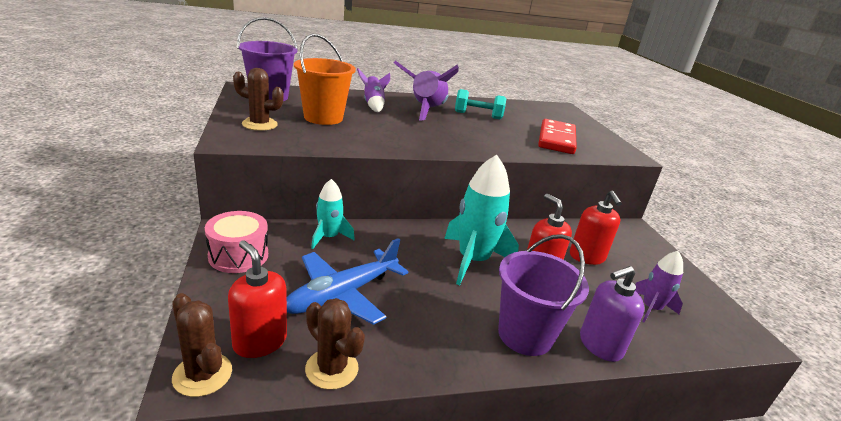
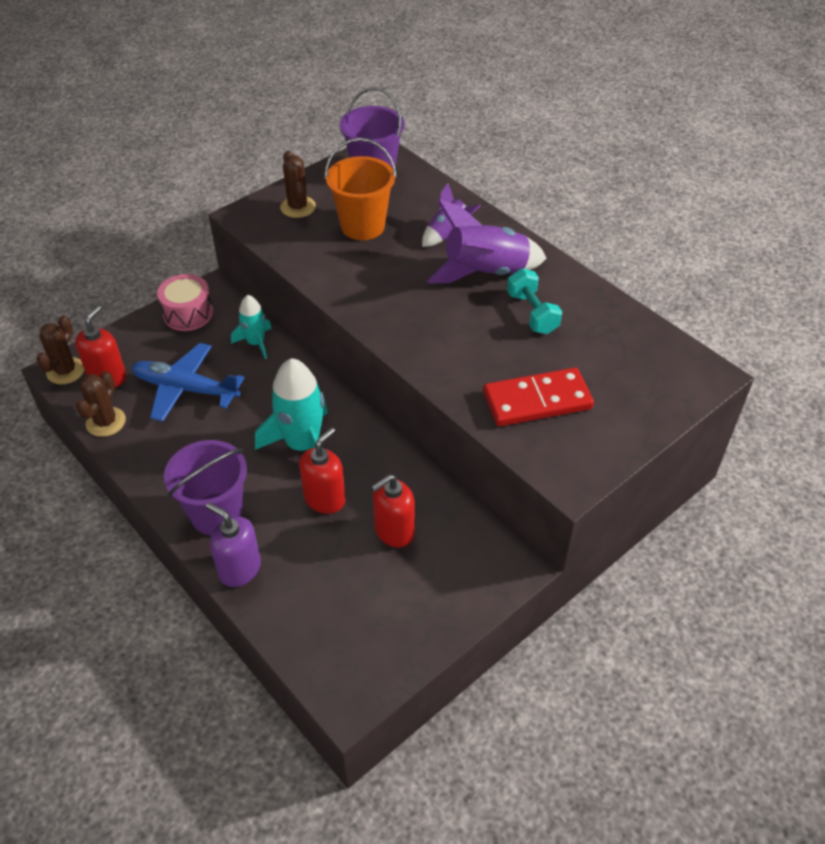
camera: 65 degrees right, 20 degrees up
purple rocket [635,251,683,323] -> none

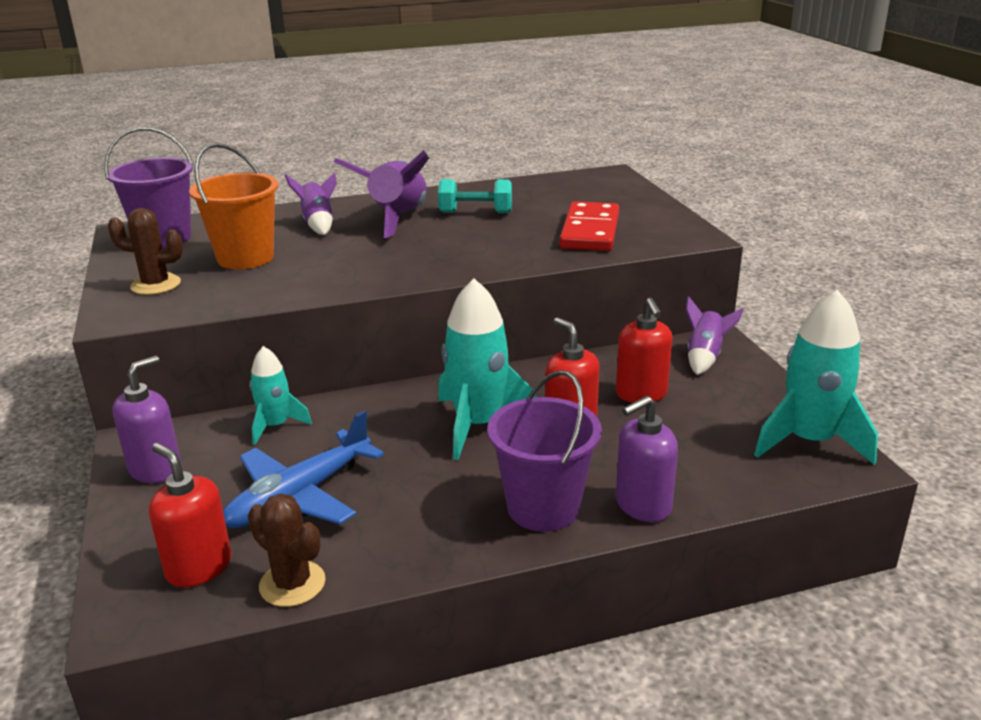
camera: 65 degrees left, 20 degrees down
brown cactus [36,316,84,384] -> none
pink drum [157,274,213,331] -> purple soap dispenser [112,356,181,483]
none -> purple rocket [686,296,744,375]
none -> turquoise rocket [754,290,878,465]

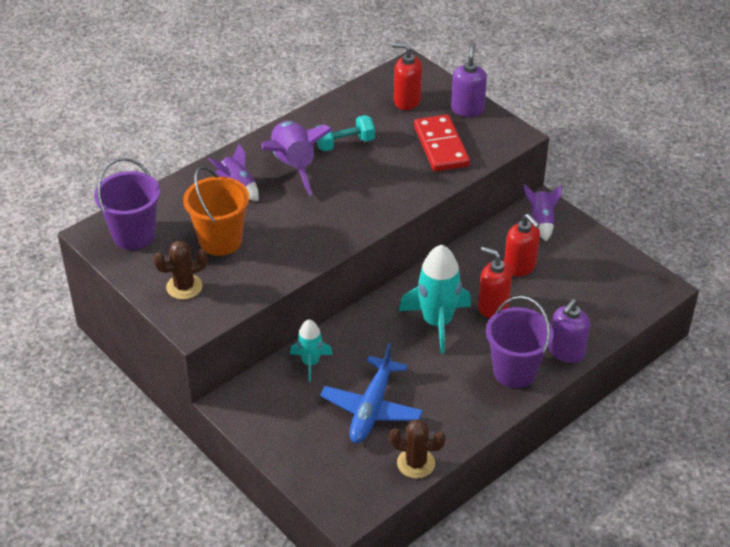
camera: 25 degrees left, 15 degrees up
purple soap dispenser [112,356,181,483] -> purple soap dispenser moved to [451,45,487,117]
red soap dispenser [149,443,232,587] -> red soap dispenser moved to [392,43,422,110]
turquoise rocket [754,290,878,465] -> none

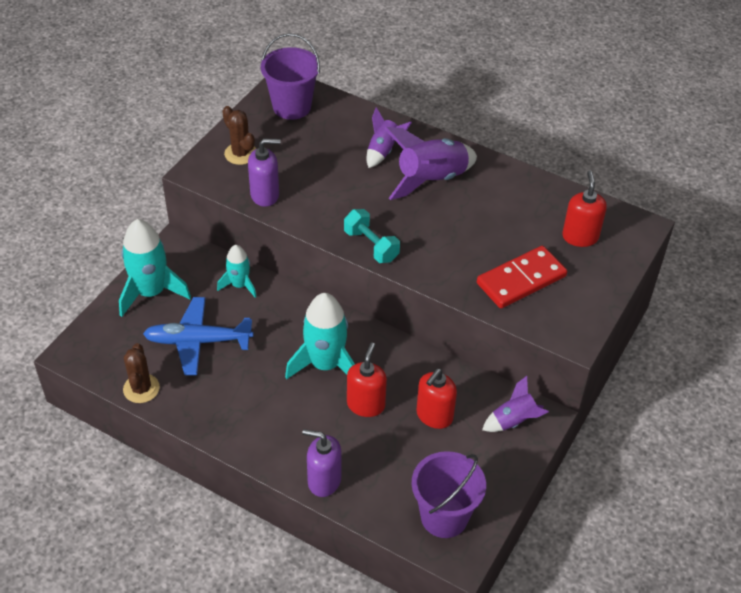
camera: 70 degrees right, 5 degrees up
orange bucket [183,166,249,256] -> none
turquoise dumbbell [316,115,375,151] -> turquoise dumbbell moved to [344,209,400,263]
purple soap dispenser [451,45,487,117] -> purple soap dispenser moved to [248,139,280,207]
purple bucket [486,296,554,388] -> purple bucket moved to [412,451,486,538]
none -> turquoise rocket [119,219,191,317]

